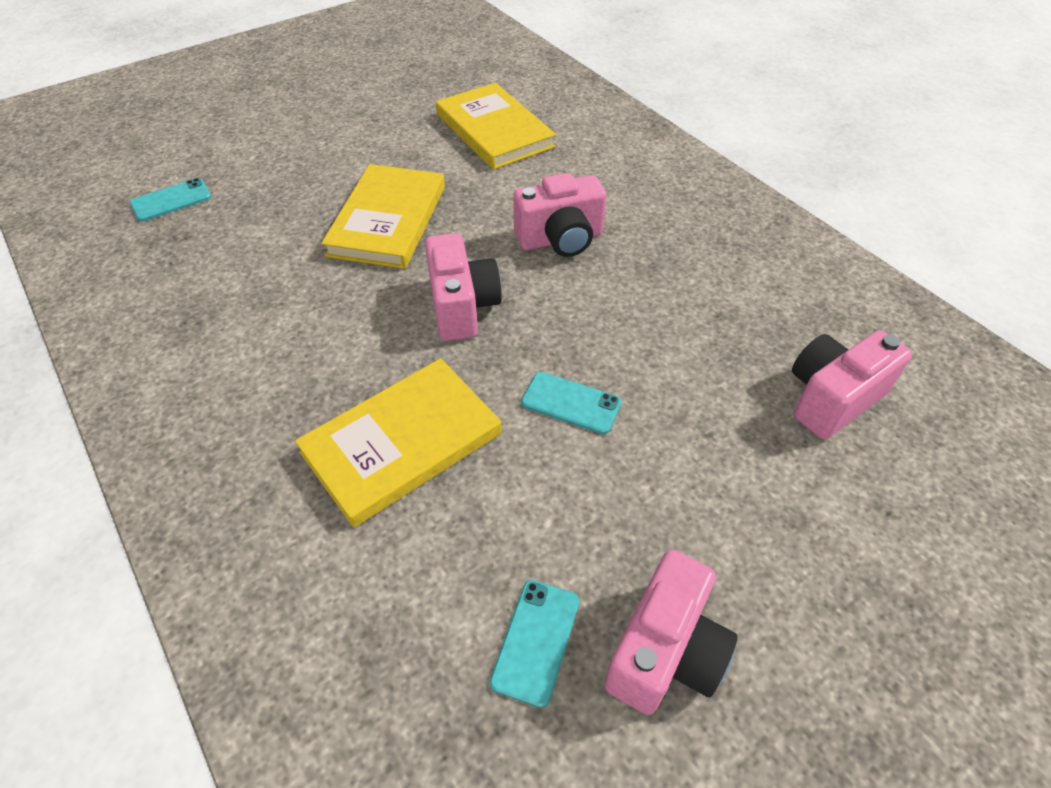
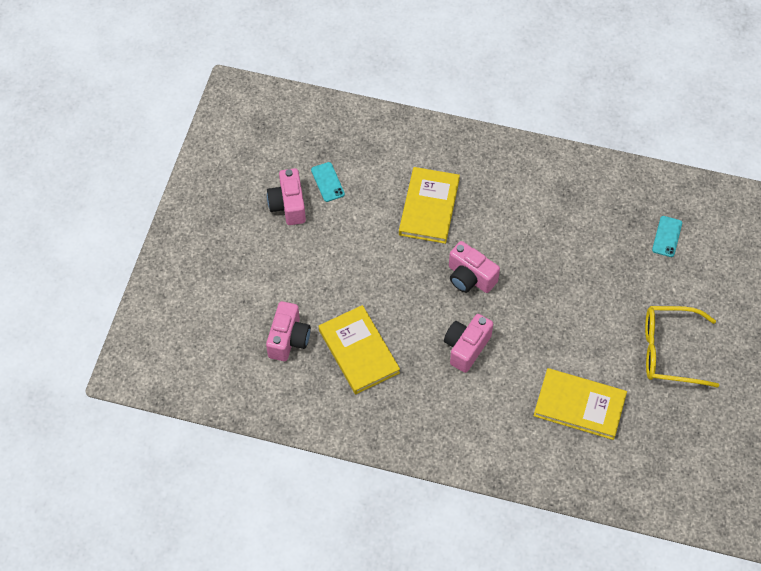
camera: 140 degrees right, 10 degrees up
yellow book [321,164,445,269] -> yellow book moved to [319,305,400,394]
turquoise phone [521,372,622,434] -> none
none -> yellow glasses [645,306,719,388]

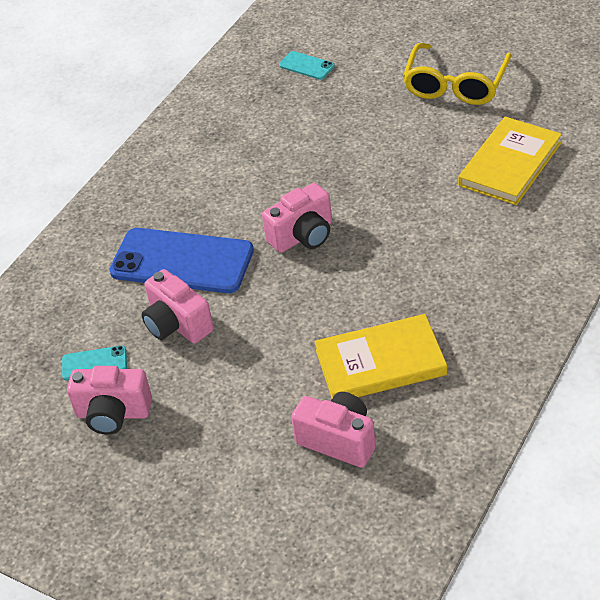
camera: 70 degrees left, 15 degrees down
yellow book [399,167,460,244] -> blue phone [109,228,254,293]
pink camera [444,314,493,373] -> pink camera moved to [142,269,214,344]

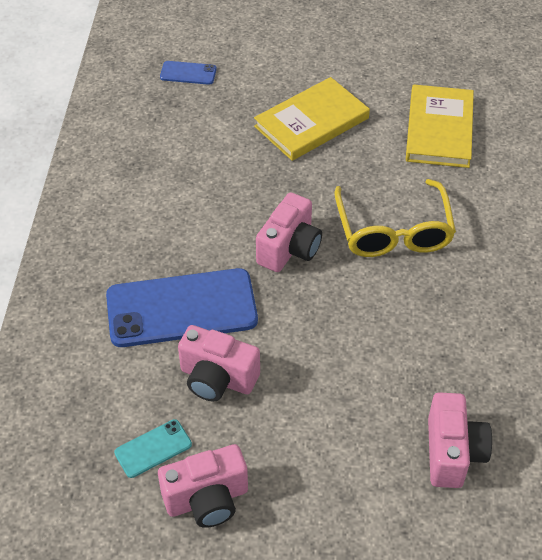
camera: 30 degrees left, 5 degrees up
turquoise phone [279,51,335,80] -> blue phone [160,61,217,85]
pink camera [291,392,376,467] -> pink camera turned 90 degrees clockwise [428,392,492,488]
yellow book [315,314,447,398] -> yellow book moved to [254,77,370,161]
yellow glasses [403,43,512,105] -> yellow glasses moved to [334,179,456,257]

